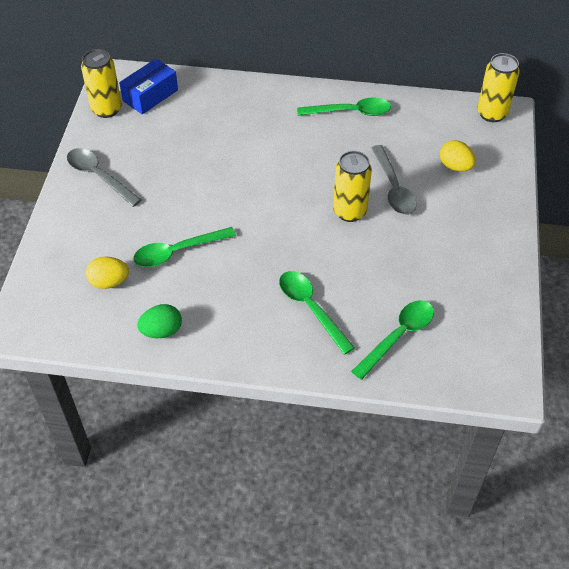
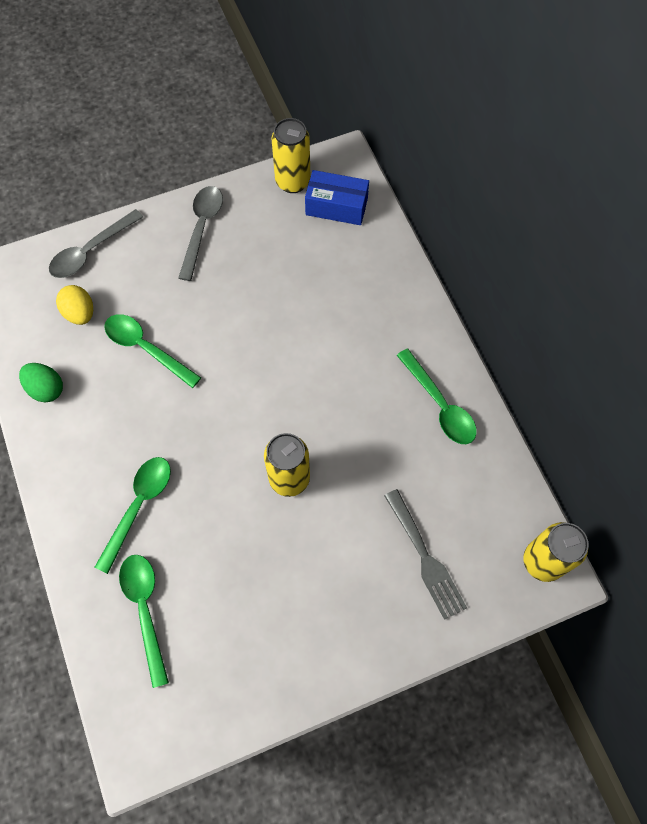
camera: 60 degrees right, 15 degrees up
green spoon [351,300,434,380] -> green spoon turned 120 degrees counterclockwise [119,555,169,688]
grey spoon [372,145,417,215] -> grey spoon moved to [49,209,143,278]
yellow egg [440,140,476,172] -> grey fork [384,489,467,620]

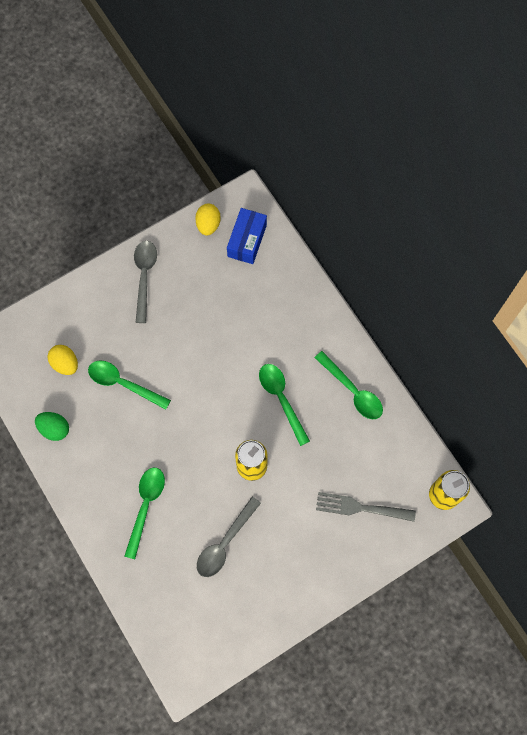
camera: 10 degrees left, 5 degrees up
grey spoon [49,209,143,278] -> grey spoon moved to [197,497,261,577]
green spoon [119,555,169,688] -> green spoon moved to [259,364,310,446]
yellow can [272,118,310,193] -> yellow egg [195,204,221,235]
blue box [305,170,369,225] -> blue box turned 75 degrees counterclockwise [227,208,267,264]
grey fork [384,489,467,620] -> grey fork turned 135 degrees clockwise [316,492,416,522]

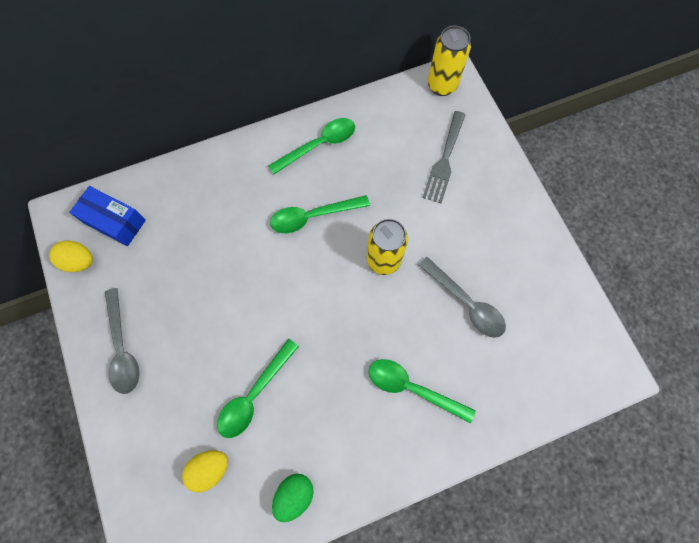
camera: 80 degrees left, 0 degrees up
grey spoon [134,241,157,323] -> grey spoon turned 120 degrees counterclockwise [105,288,140,394]

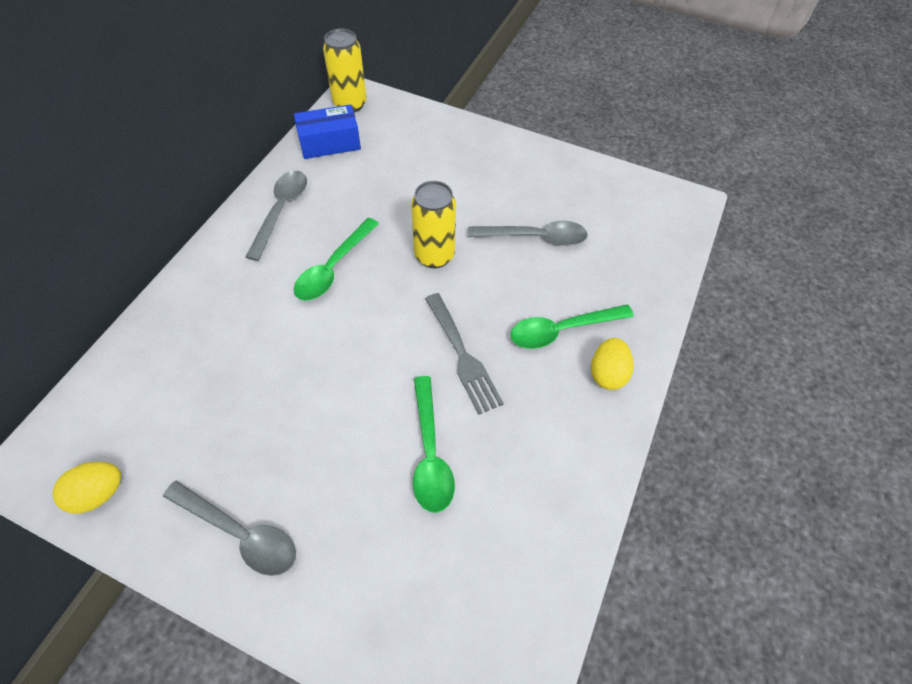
camera: 45 degrees left, 15 degrees down
blue box [69,186,146,246] -> blue box moved to [294,104,361,159]
yellow egg [182,450,228,492] -> yellow egg moved to [591,338,634,390]
green spoon [268,118,355,174] -> grey spoon [246,171,307,261]
green egg [272,474,314,522] -> none
grey fork [423,111,466,203] -> grey fork moved to [425,293,504,415]

